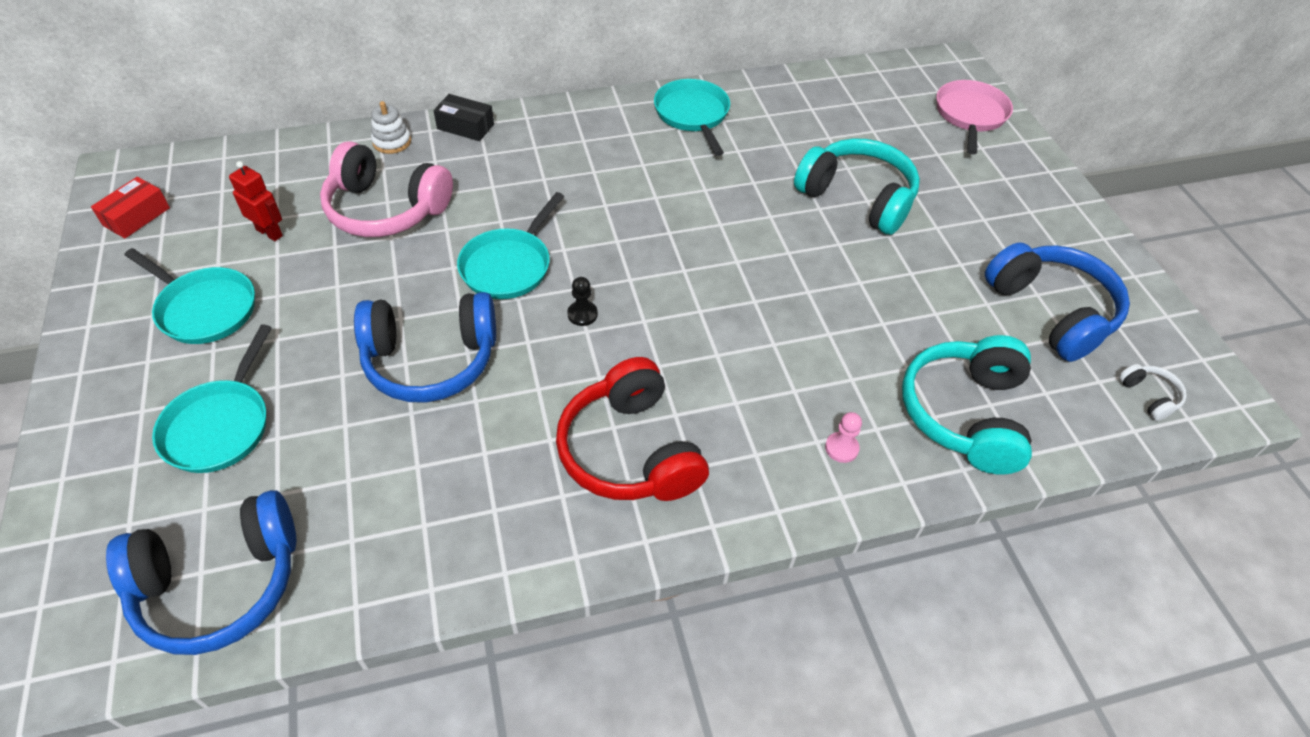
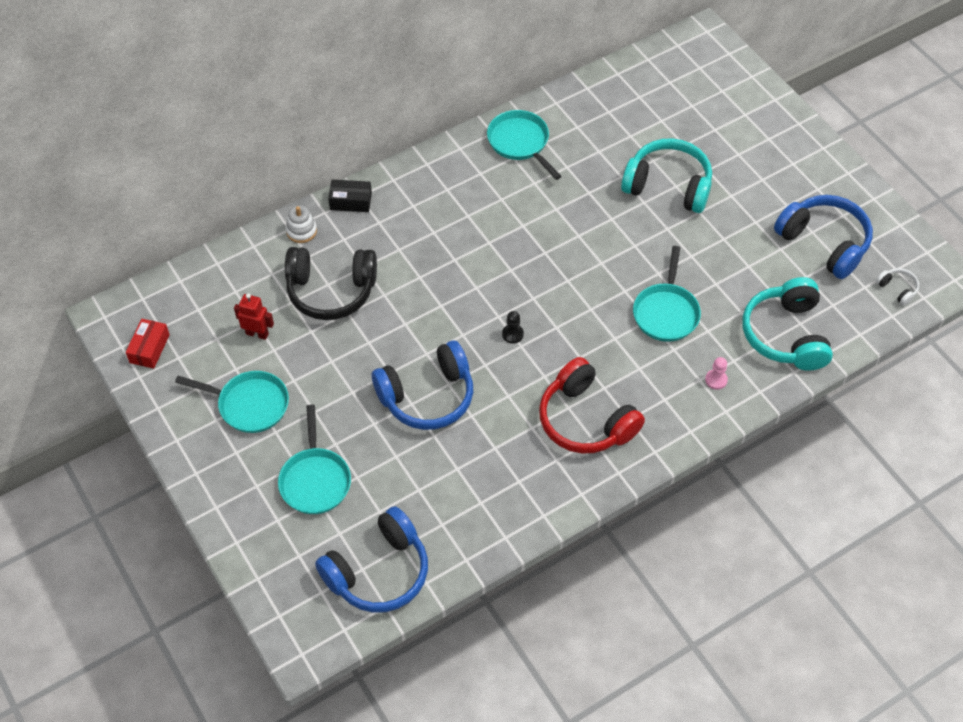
camera: 15 degrees left, 5 degrees up
pink headphones [320,141,453,237] -> black headphones [285,247,377,320]
turquoise pan [457,192,564,299] -> turquoise pan moved to [633,246,701,342]
pink pan [936,80,1013,154] -> none

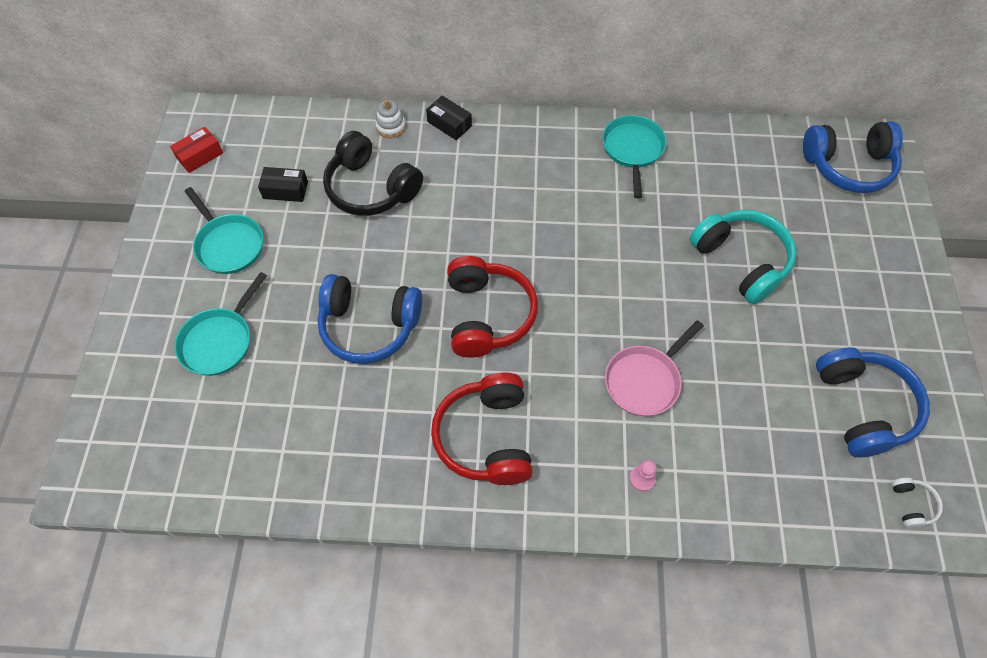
camera: 35 degrees right, 5 degrees up
red robot [234,293,274,340] -> black box [258,167,308,202]
blue headphones [315,506,428,613] -> blue headphones moved to [803,121,903,193]
black pawn [502,311,524,344] -> red headphones [447,256,538,358]
turquoise pan [633,246,701,342] -> pink pan [605,320,704,416]
turquoise headphones [742,277,833,371] -> none

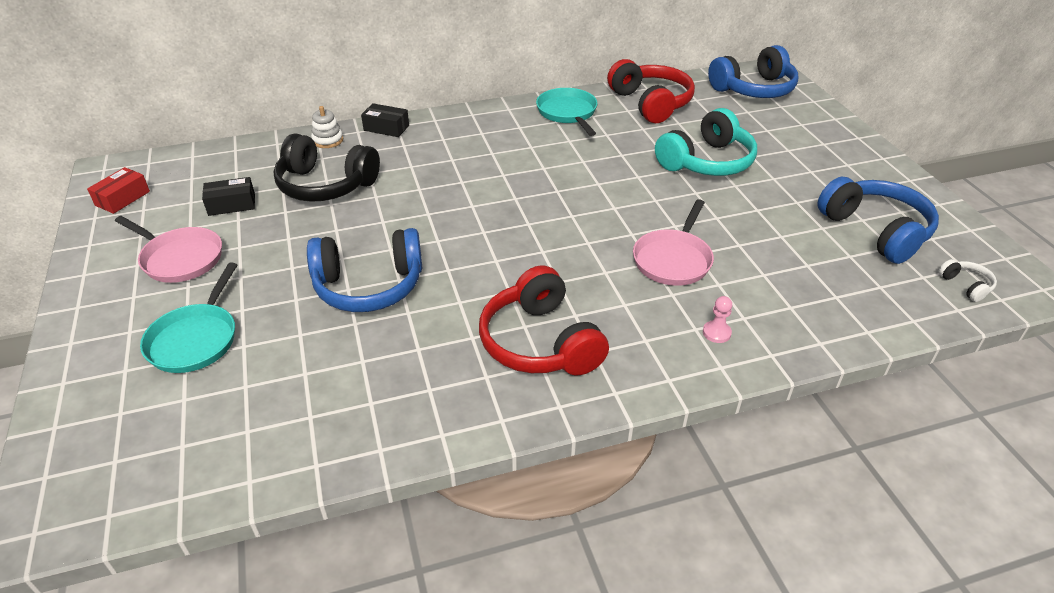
camera: 20 degrees left, 20 degrees down
turquoise pan [184,187,263,274] -> pink pan [115,216,222,283]
red headphones [447,256,538,358] -> red headphones moved to [607,59,695,123]
turquoise headphones [689,210,797,305] -> turquoise headphones turned 105 degrees clockwise [655,108,757,176]

